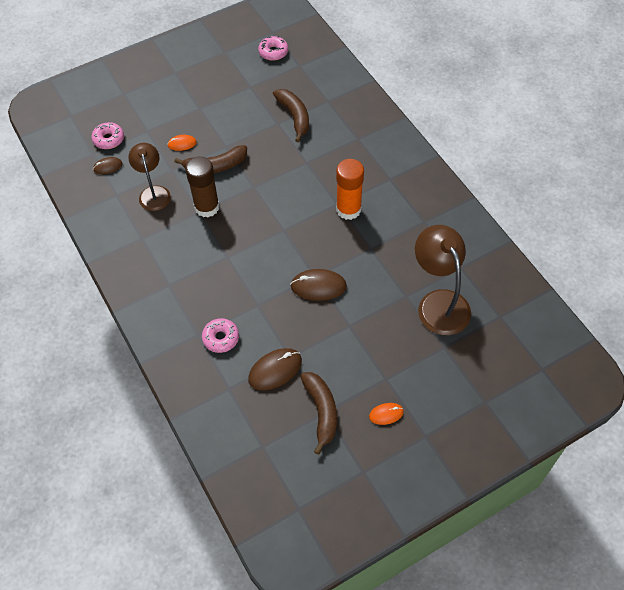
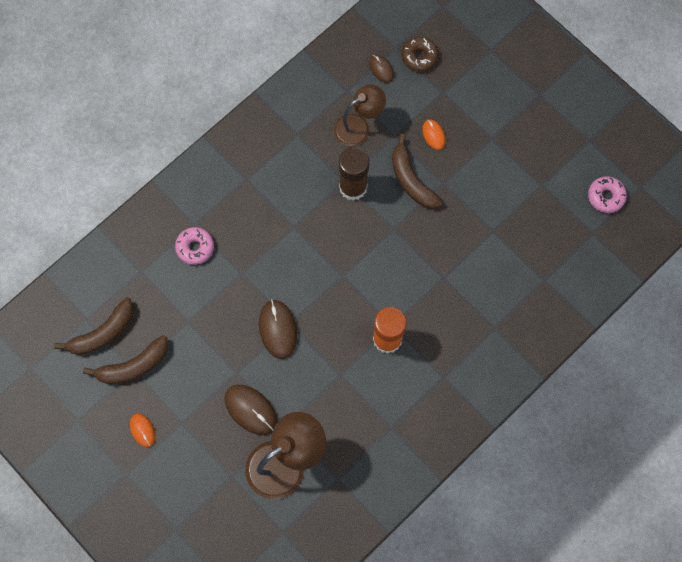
camera: 75 degrees right, 15 degrees up
pink donut [92,122,124,149] -> brown donut [402,37,439,72]
brown mouse [248,348,302,390] -> brown mouse moved to [224,385,277,435]
brown banana [273,89,309,142] -> brown banana moved to [54,298,133,355]

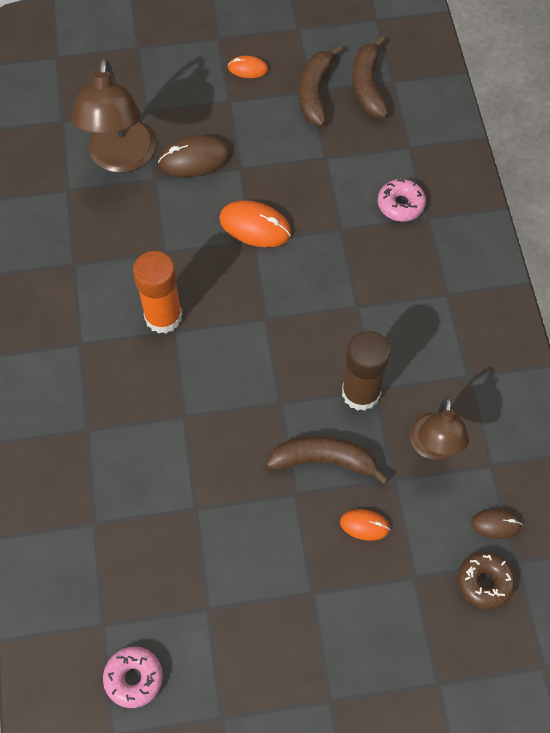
camera: 125 degrees right, 10 degrees down
brown mouse [259,299,298,359] -> orange mouse [219,200,291,247]

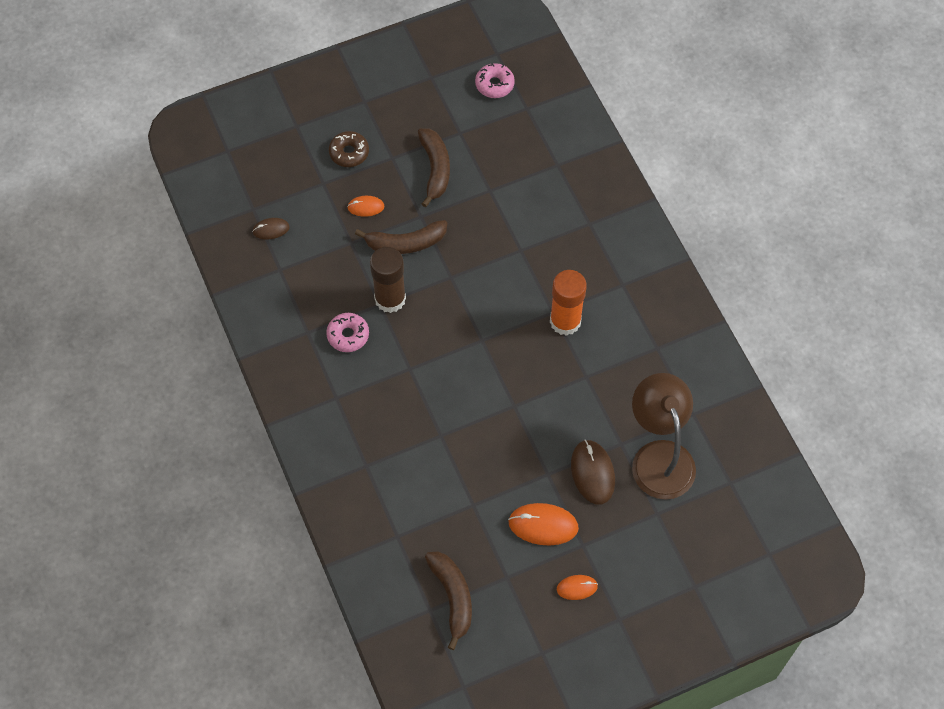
camera: 165 degrees right, 0 degrees up
brown mouse [158,135,231,177] -> brown mouse turned 75 degrees counterclockwise [571,440,615,505]
orange mouse [219,200,291,247] -> orange mouse moved to [508,503,579,545]
brown banana [299,45,342,126] -> brown banana moved to [418,128,450,207]
pink donut [378,179,426,222] -> pink donut moved to [326,313,369,352]
brown lamp [409,396,469,460] -> none
brown donut [458,552,516,609] -> brown donut moved to [329,131,369,167]

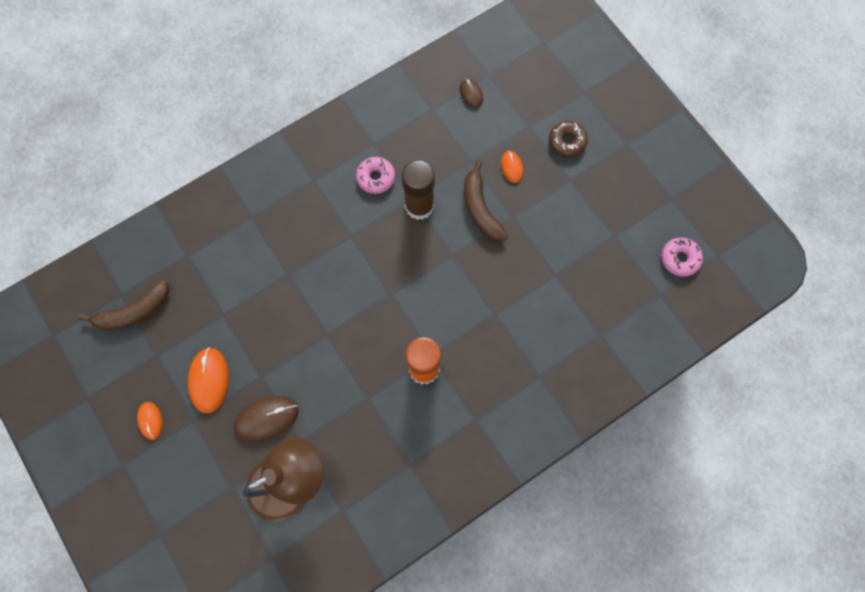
camera: 80 degrees right, 10 degrees up
brown banana [418,128,450,207] -> none

